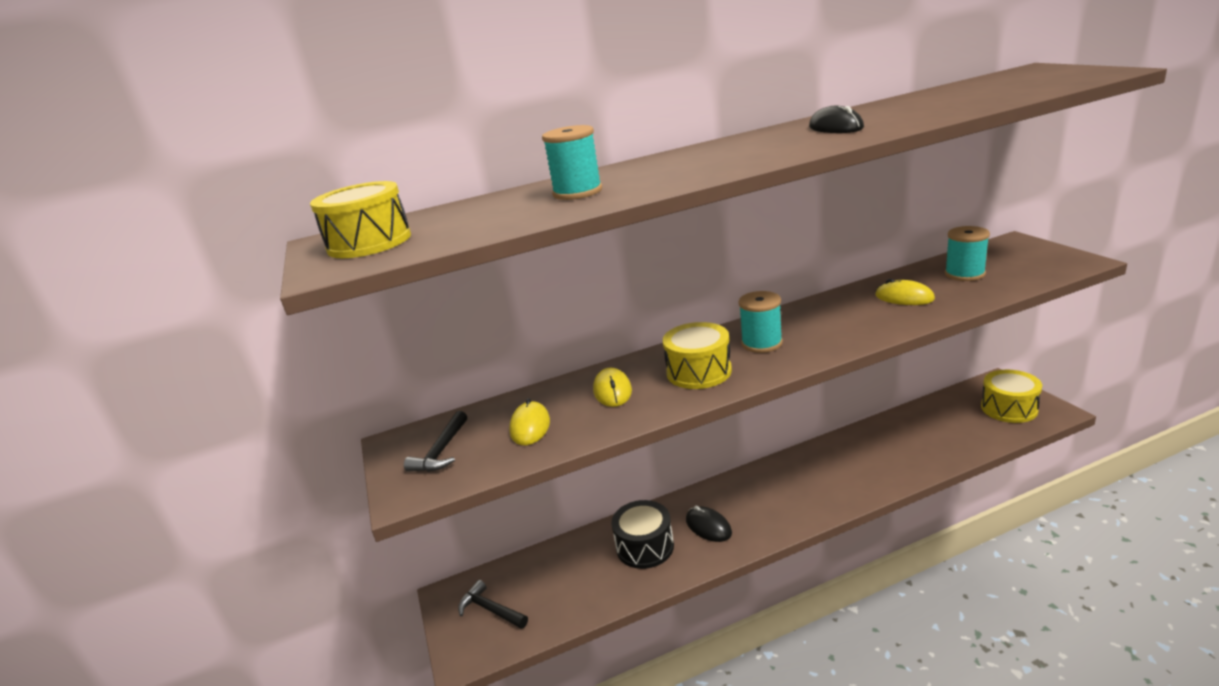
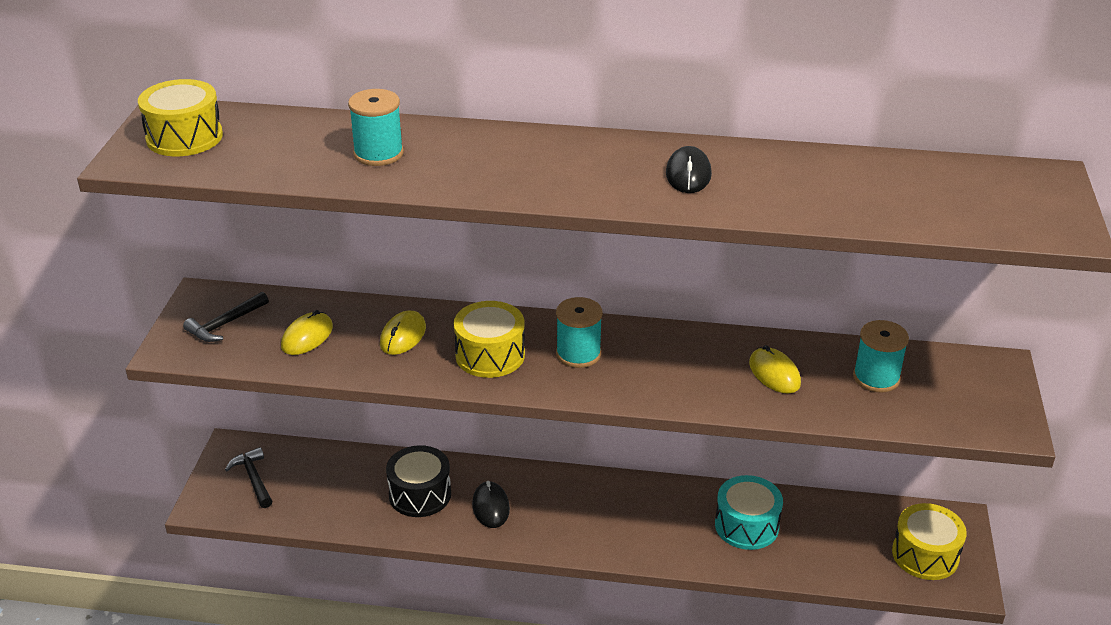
camera: 25 degrees right, 10 degrees up
none -> turquoise drum [715,475,783,550]

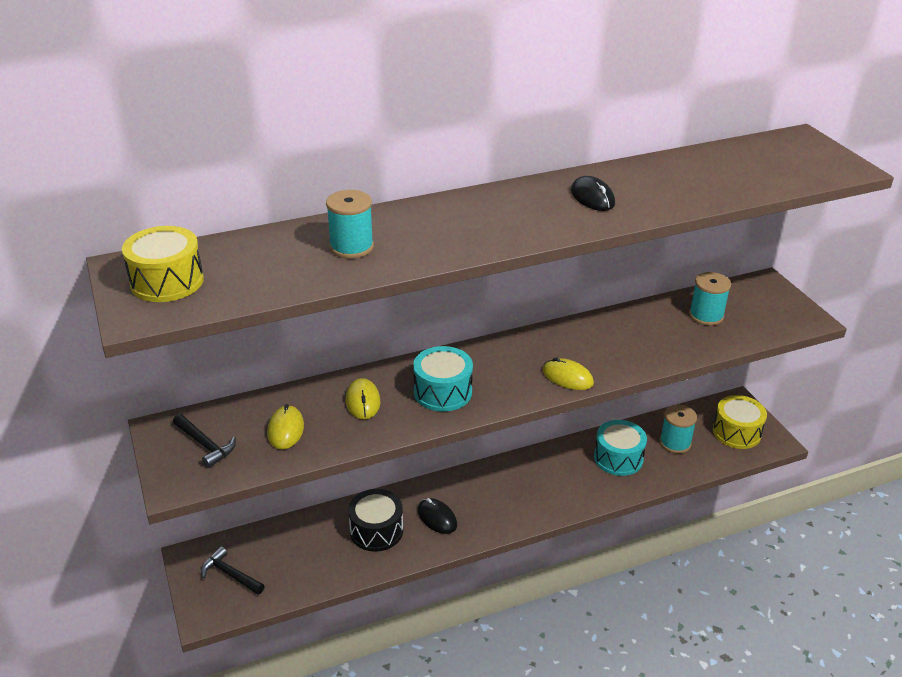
camera: 30 degrees left, 0 degrees up
black hammer [183,292,269,342] -> black hammer turned 60 degrees counterclockwise [173,414,236,468]
yellow drum [454,301,525,378] -> turquoise drum [413,346,473,412]
turquoise spool [556,297,603,368] -> turquoise spool moved to [660,405,697,454]
yellow mouse [749,345,801,394] -> yellow mouse moved to [542,357,594,390]

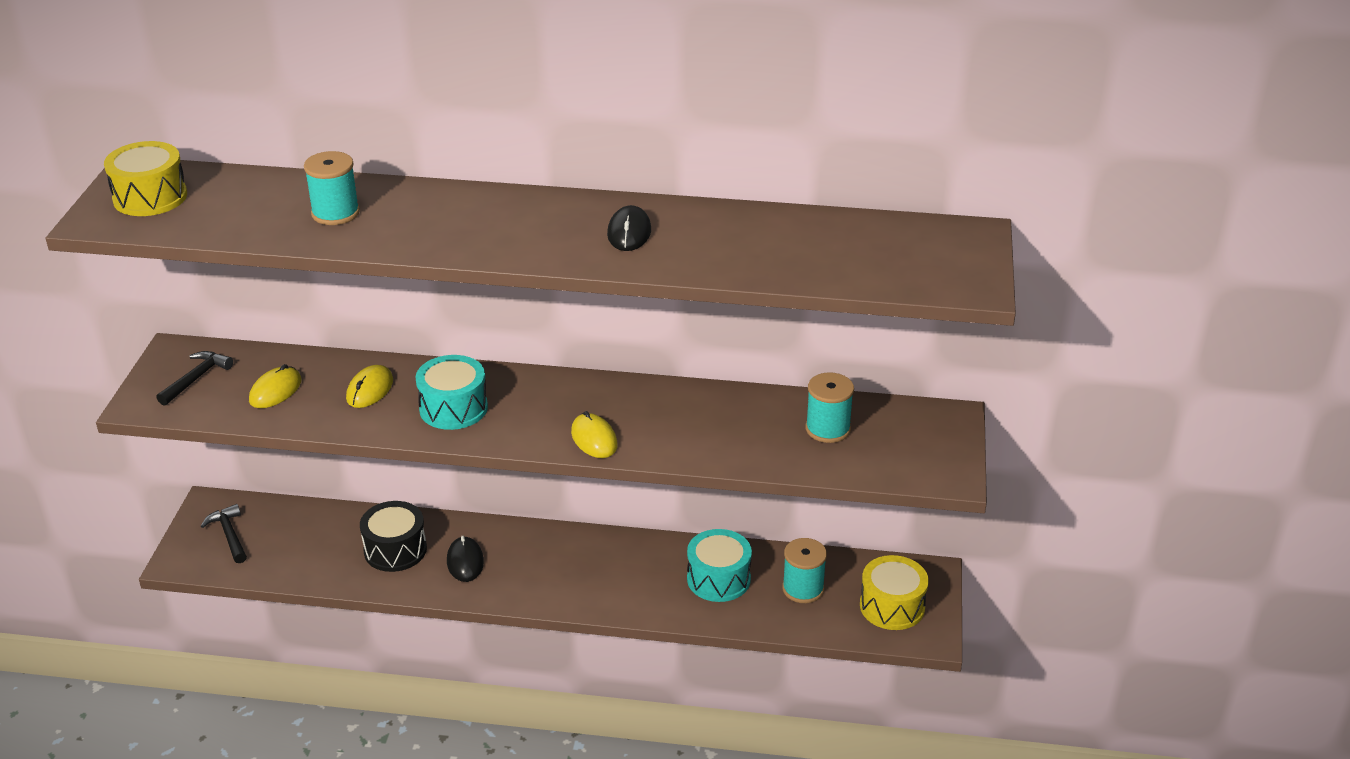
camera: 30 degrees right, 0 degrees up
black hammer [173,414,236,468] -> black hammer turned 135 degrees counterclockwise [156,351,233,406]

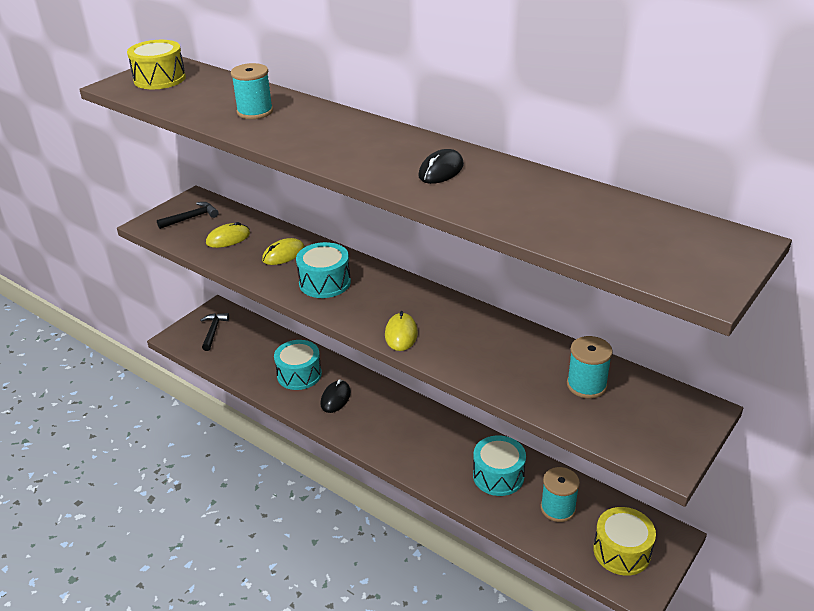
camera: 30 degrees right, 0 degrees up
black drum [360,501,427,572] -> turquoise drum [274,340,322,390]

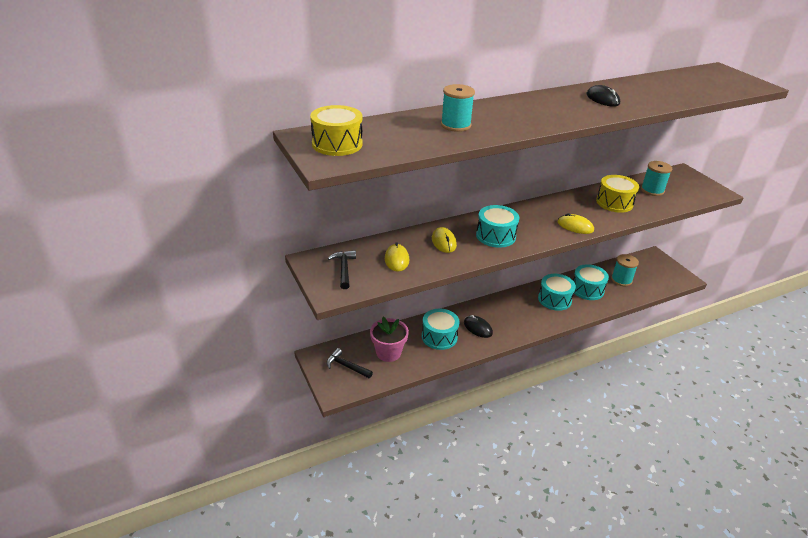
camera: 65 degrees left, 0 degrees up
yellow drum [593,507,656,576] -> yellow drum moved to [596,175,639,213]
none -> pink flower pot [370,317,409,362]
none -> turquoise drum [538,274,576,311]

